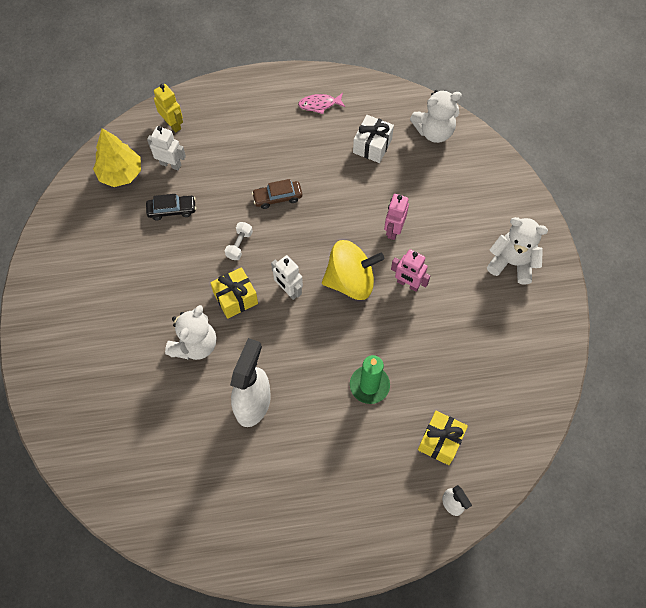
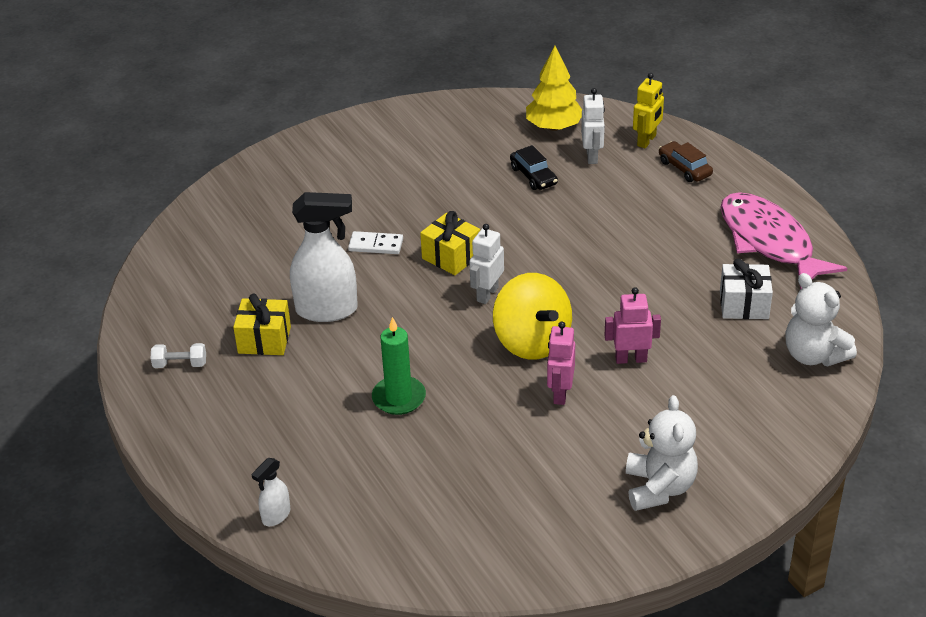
camera: 70 degrees right, 25 degrees down
white teddy bear [165,305,216,360] -> white domino [348,231,403,254]
white dumbbell [225,222,253,260] -> white dumbbell moved to [151,343,206,368]
brown car [252,179,302,209] -> brown car moved to [659,141,713,182]
pink fish [298,93,345,114] -> pink fish [720,192,847,290], size x2.32
yellow gift [418,411,468,465] -> yellow gift moved to [233,293,291,355]

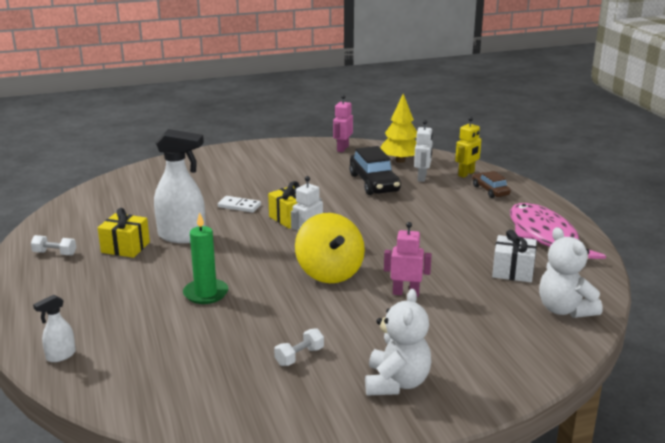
camera: 10 degrees right, 15 degrees down
black car [510,145,558,190] -> black car [349,146,401,195], size x1.70
pink robot [547,322,575,405] -> pink robot moved to [333,95,353,152]
none -> white dumbbell [274,328,324,366]

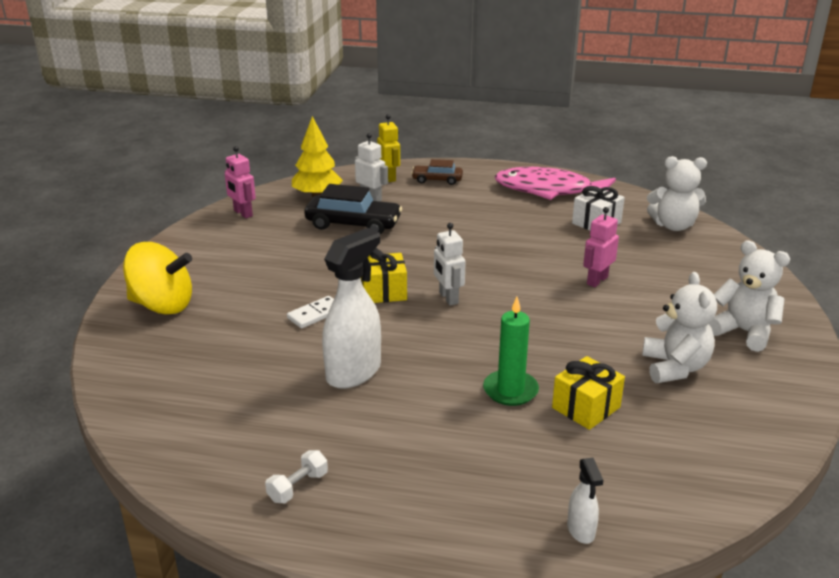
camera: 60 degrees left, 5 degrees up
yellow gift [98,208,150,258] -> yellow gift moved to [552,356,625,430]
white dumbbell [274,328,324,366] -> white teddy bear [642,272,717,383]
yellow spinning top [295,213,365,283] -> yellow spinning top moved to [123,242,192,315]

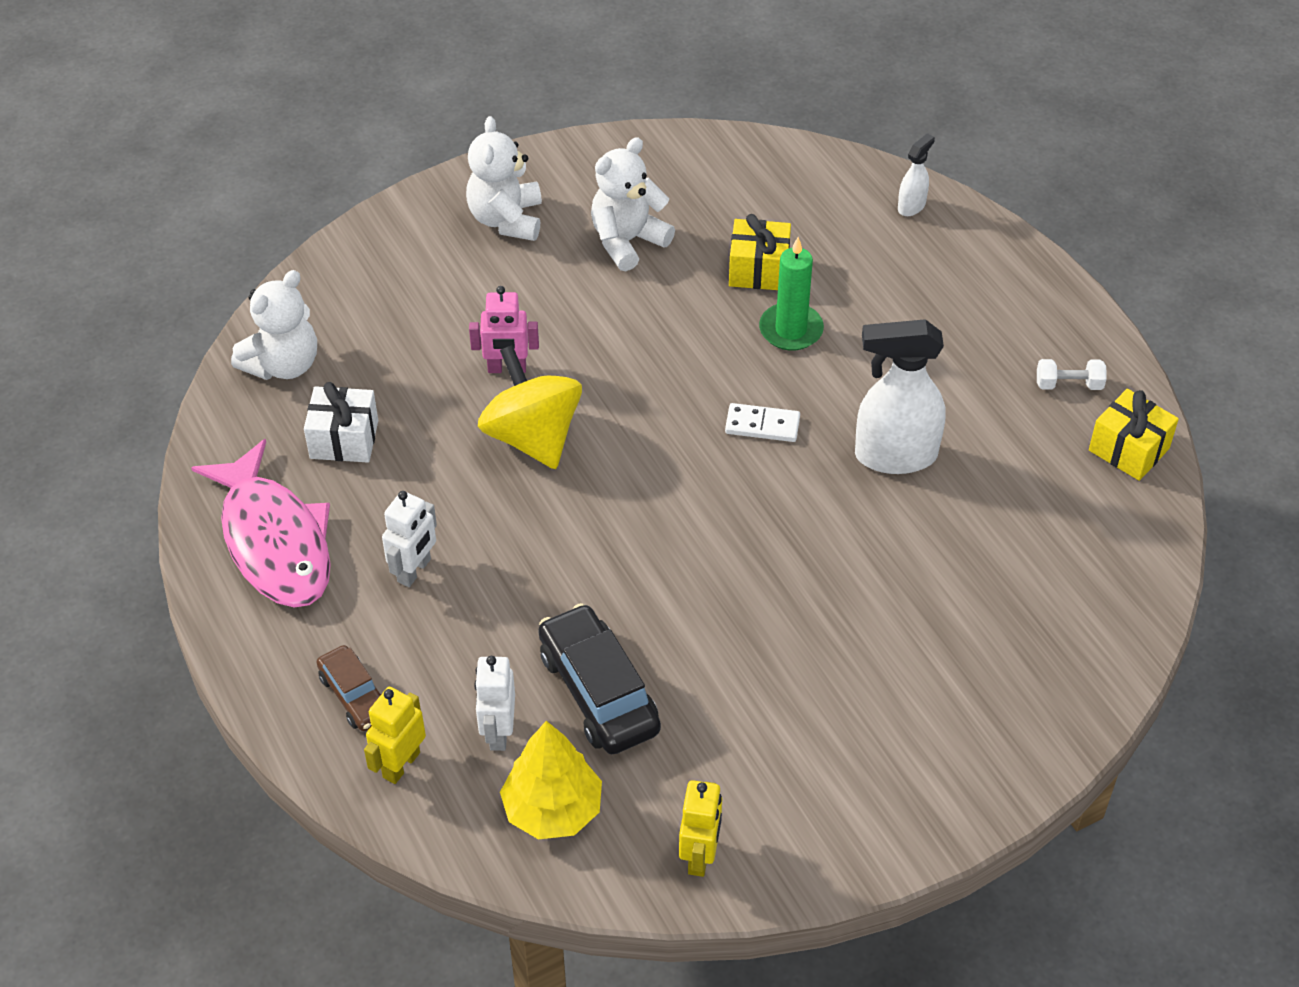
camera: 130 degrees left, 20 degrees up
yellow spinning top [123,242,192,315] -> yellow spinning top moved to [478,345,582,469]
pink robot [225,146,256,218] -> yellow robot [679,780,722,877]
white domino [287,296,334,328] -> white domino moved to [725,403,800,442]
yellow gift [361,248,407,303] -> yellow gift moved to [1089,389,1179,481]
white robot [434,223,466,306] -> white robot moved to [382,491,437,587]
white teddy bear [647,156,707,231] -> white teddy bear turned 75 degrees clockwise [231,270,317,380]

